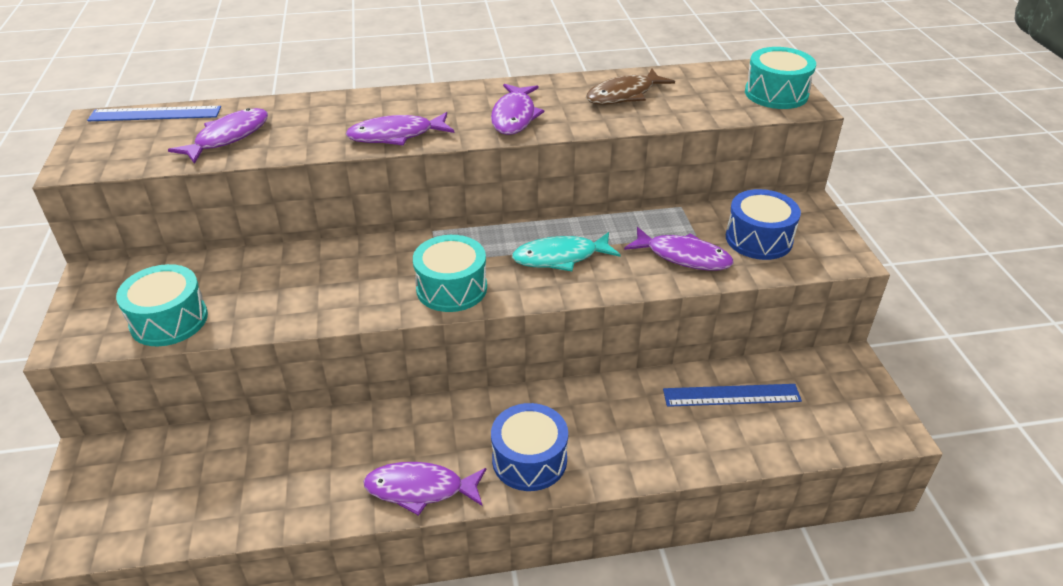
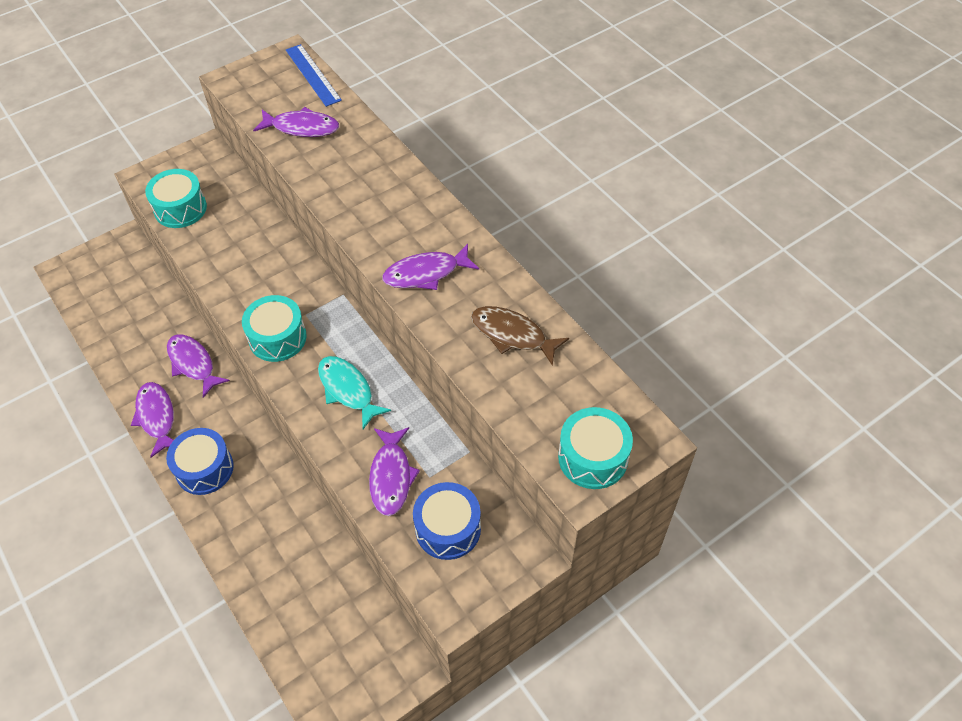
camera: 65 degrees right, 15 degrees up
purple fish [345,112,454,146] -> purple fish moved to [167,334,230,398]
blue ruler [663,384,802,407] -> none

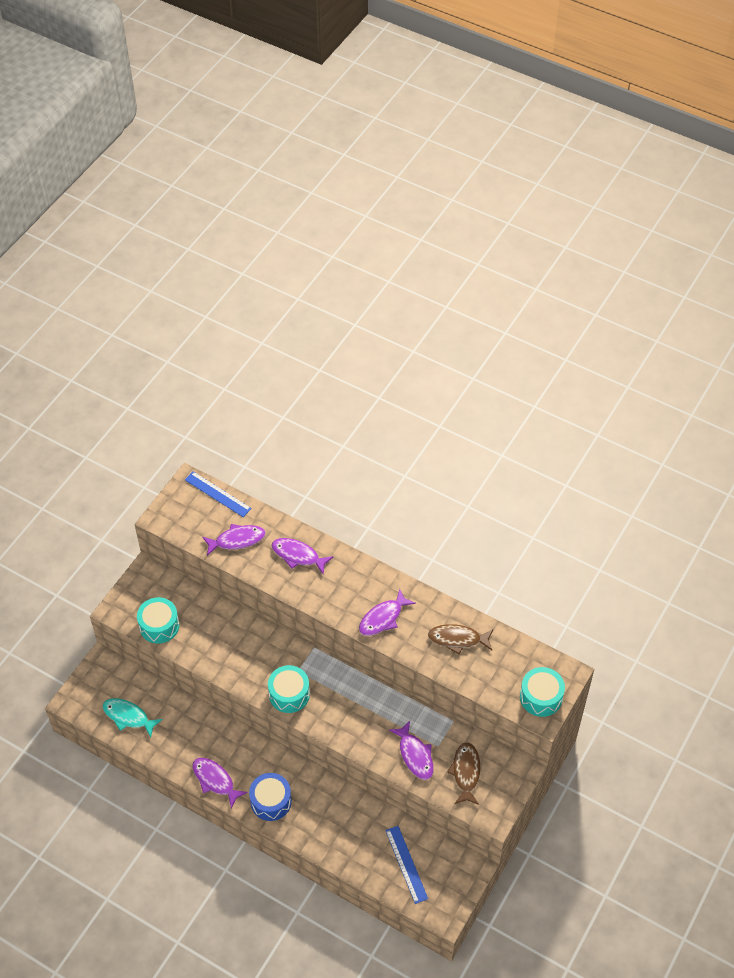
camera: 25 degrees left, 0 degrees up
purple fish [167,334,230,398] -> purple fish moved to [272,538,334,575]
turquoise fish [318,356,391,429] -> turquoise fish moved to [102,698,163,737]
blue drum [413,482,481,560] -> brown fish [447,742,481,805]
none -> blue ruler [385,826,428,904]

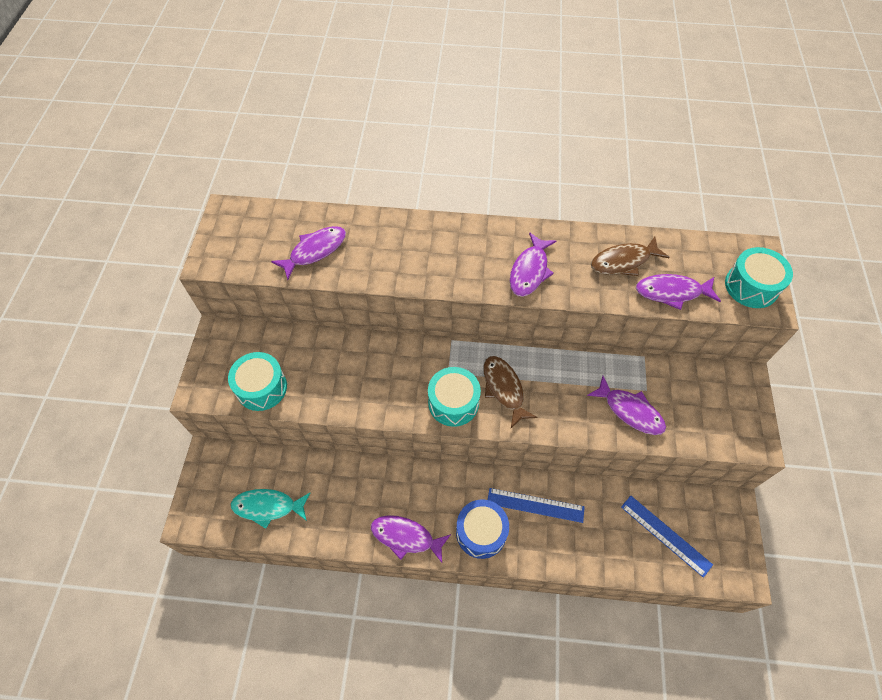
camera: 25 degrees left, 5 degrees up
blue ruler [185,472,252,517] -> blue ruler moved to [488,488,585,523]
purple fish [272,538,334,575] -> purple fish moved to [636,274,721,310]
brown fish [447,742,481,805] -> brown fish moved to [483,356,537,428]

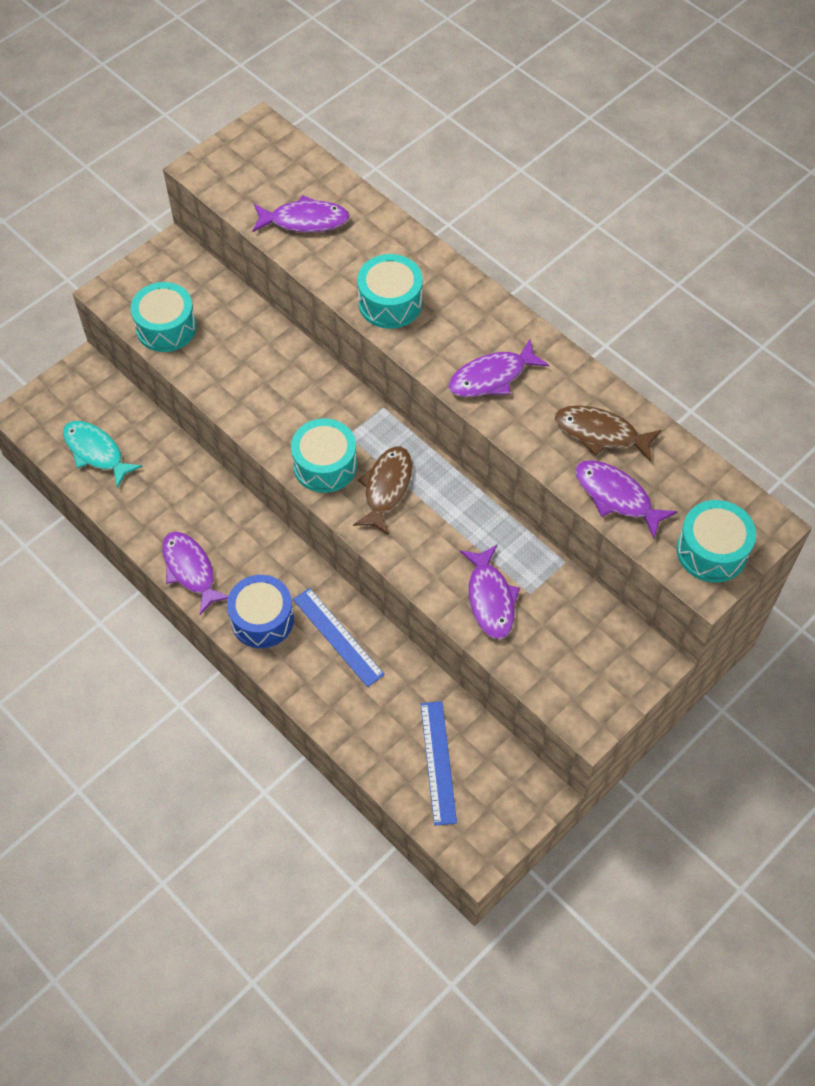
camera: 40 degrees right, 0 degrees up
none -> turquoise drum [357,254,423,329]

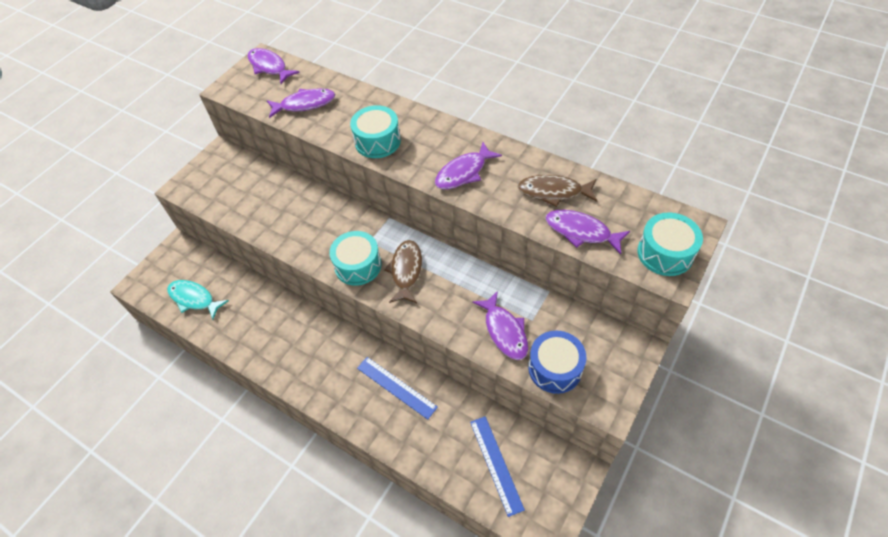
camera: 10 degrees left, 5 degrees down
turquoise drum [131,282,197,352] -> none
purple fish [162,532,228,615] -> purple fish moved to [247,48,300,84]
blue drum [227,575,294,648] -> blue drum moved to [528,330,586,394]

